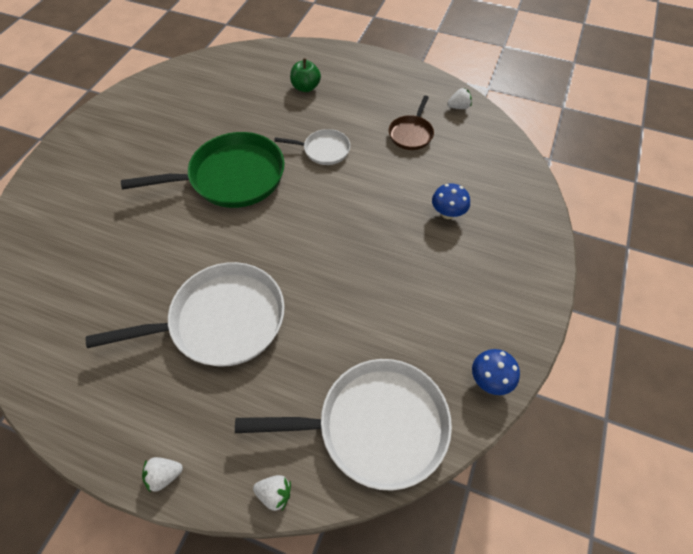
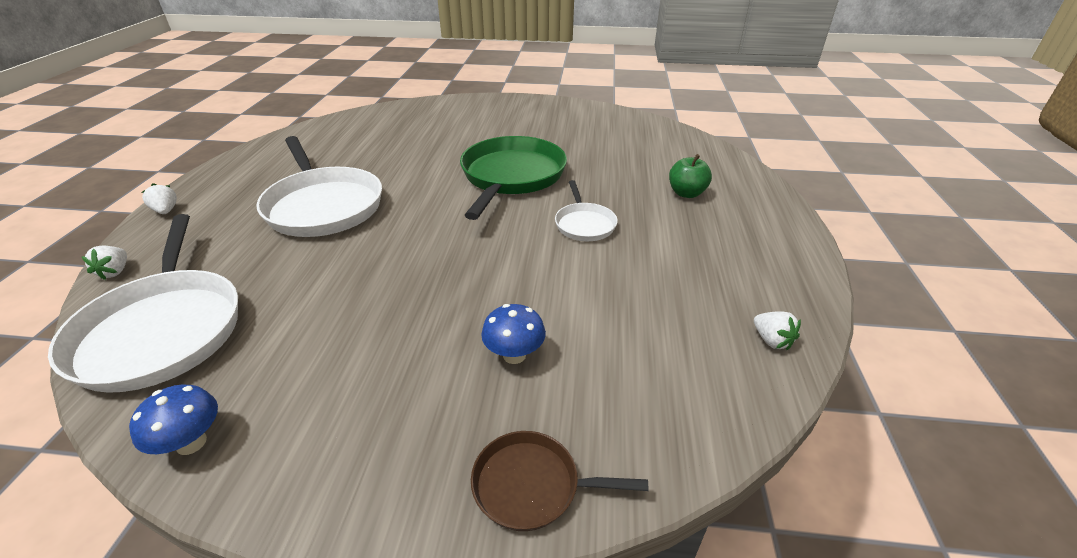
camera: 75 degrees right, 20 degrees down
green pan [121,132,285,208] -> green pan turned 135 degrees counterclockwise [460,136,567,220]
brown pan [389,96,434,150] -> brown pan moved to [471,431,648,531]

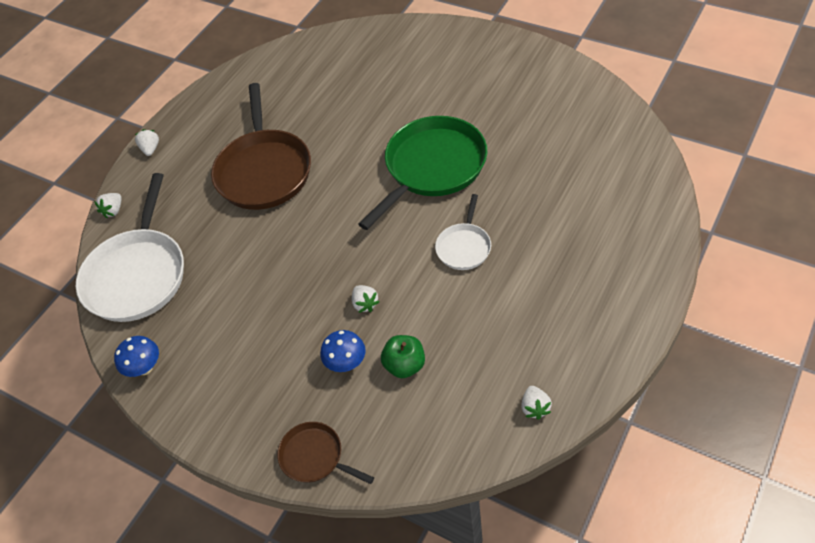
camera: 30 degrees right, 15 degrees up
white pan [256,136,382,237] -> brown pan [211,83,311,210]
green apple [669,154,712,198] -> green apple moved to [381,335,425,378]
none -> white strawberry [352,285,379,313]

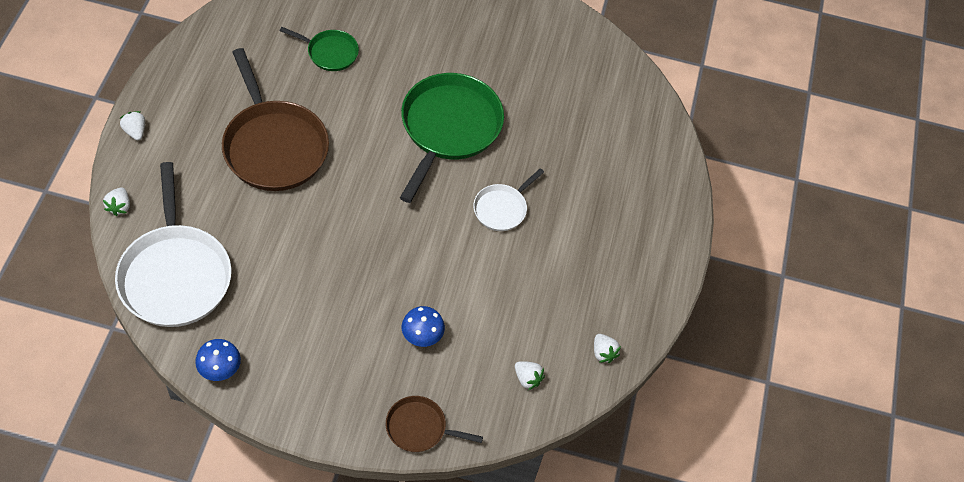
camera: 30 degrees left, 5 degrees up
white strawberry [352,285,379,313] -> white strawberry moved to [515,361,545,390]
green apple [381,335,425,378] -> none
white pan [435,194,491,270] -> white pan turned 45 degrees clockwise [473,168,544,231]
none -> green pan [279,27,359,71]

